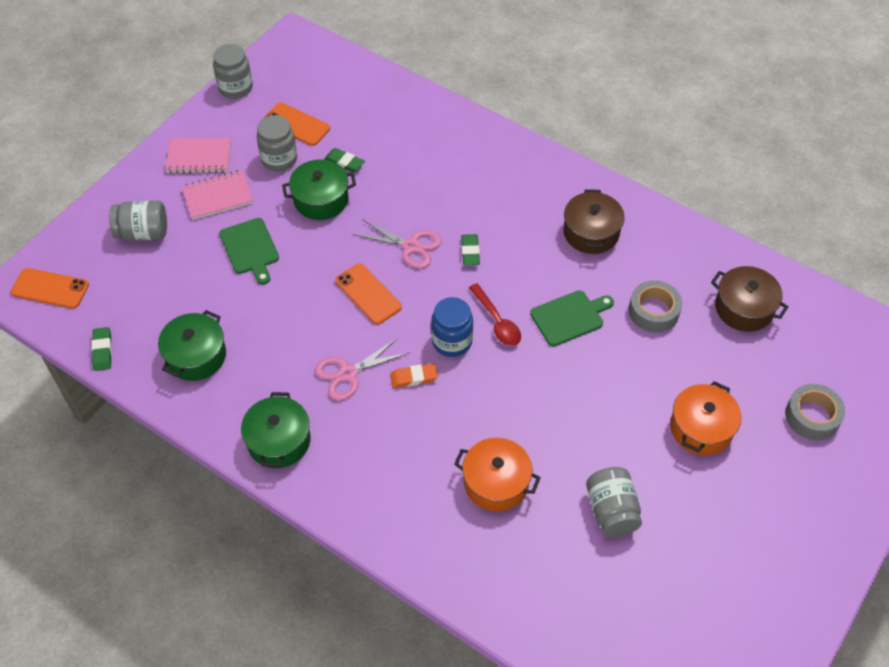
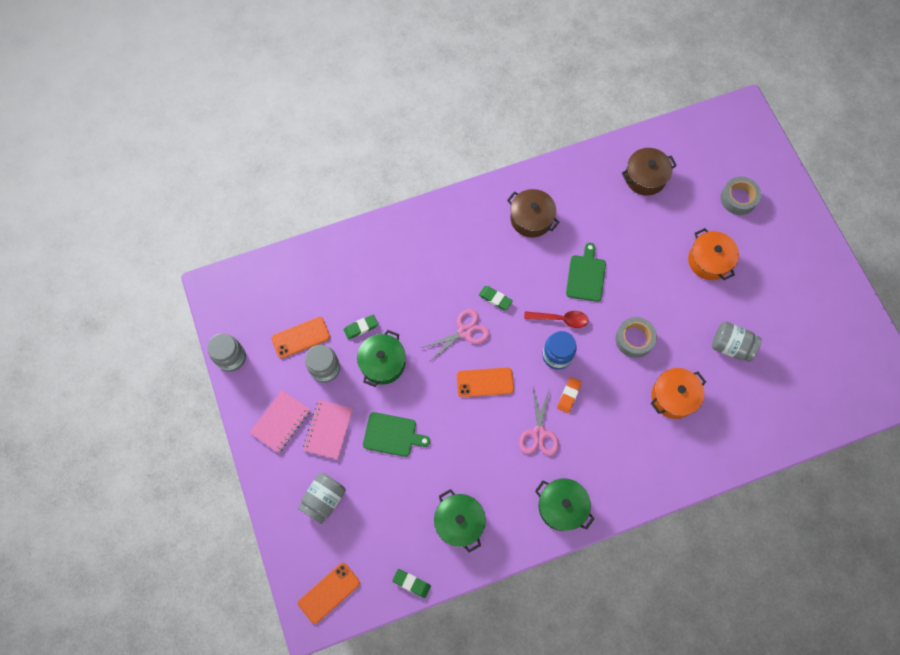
camera: 55 degrees left, 15 degrees up
grey tape [628,280,682,333] -> grey tape moved to [615,317,657,358]

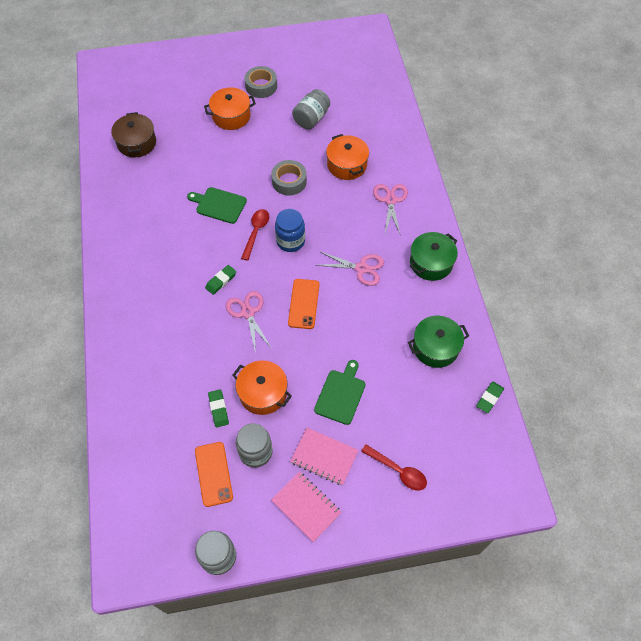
camera: 80 degrees left, 10 degrees down
grey jar [298,473,346,524] -> red spoon [361,444,427,490]
orange phone [298,563,360,624] -> none
green pot [357,330,406,387] -> orange pot [232,361,292,415]
brown pot [507,189,559,237] -> none
orange eraser [557,377,582,413] -> none
grey tape [720,176,761,215] -> grey tape moved to [244,66,277,98]
none -> pink scissors [373,184,408,236]

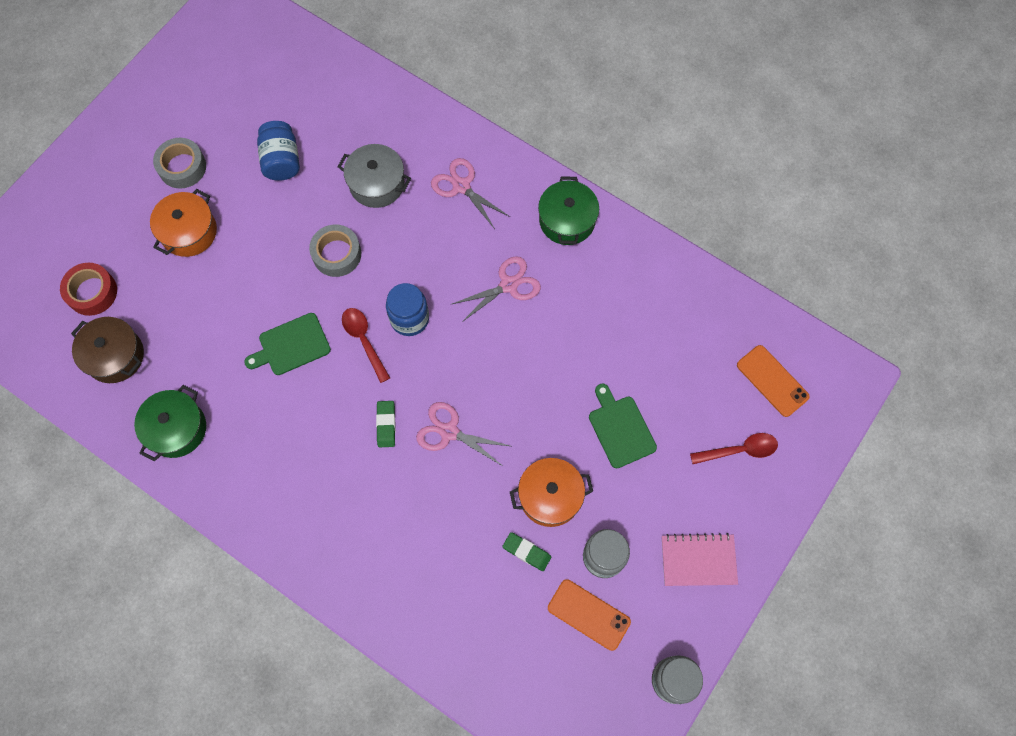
camera: 45 degrees left, 10 degrees up
orange phone [288,279,319,329] -> orange phone moved to [737,345,810,417]
pink notebook [290,428,359,486] -> none
grey jar [292,89,330,129] -> blue jar [257,121,300,181]
orange pot [326,134,369,180] -> grey pot [338,144,411,208]
green pot [408,316,469,368] -> green pot moved to [134,385,206,461]
green eraser [476,382,504,413] -> none
none -> red tape [60,263,117,316]

